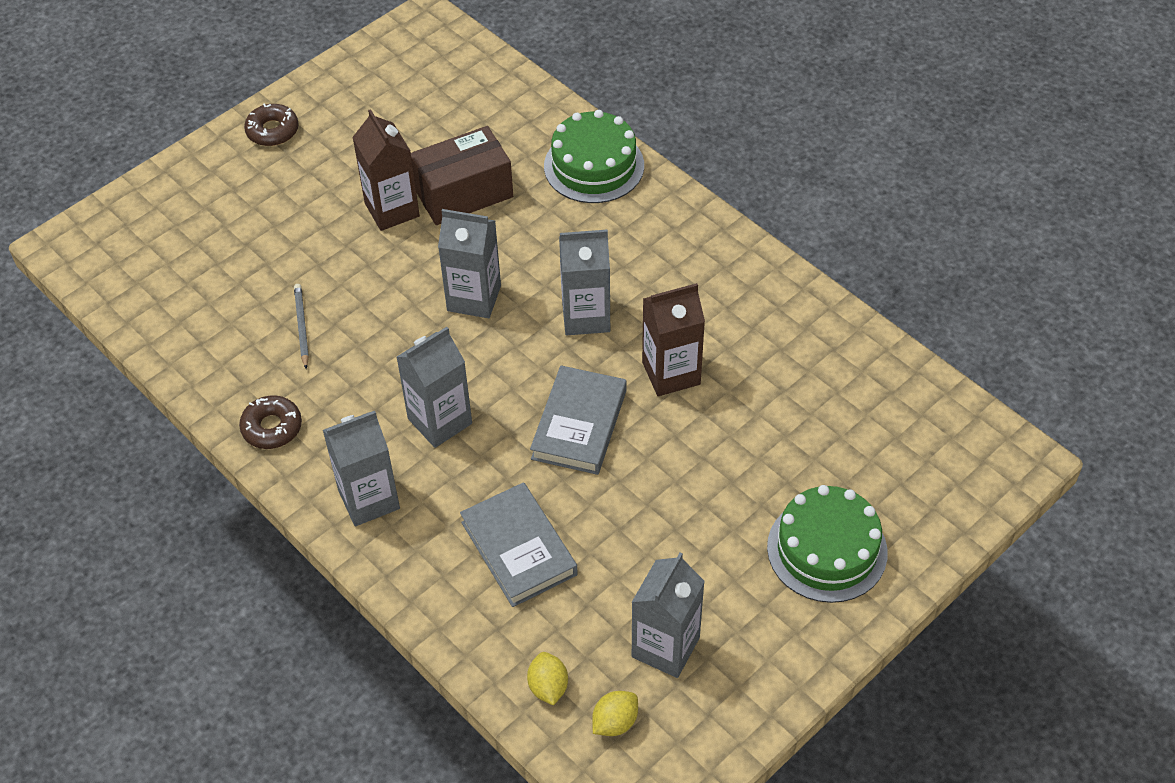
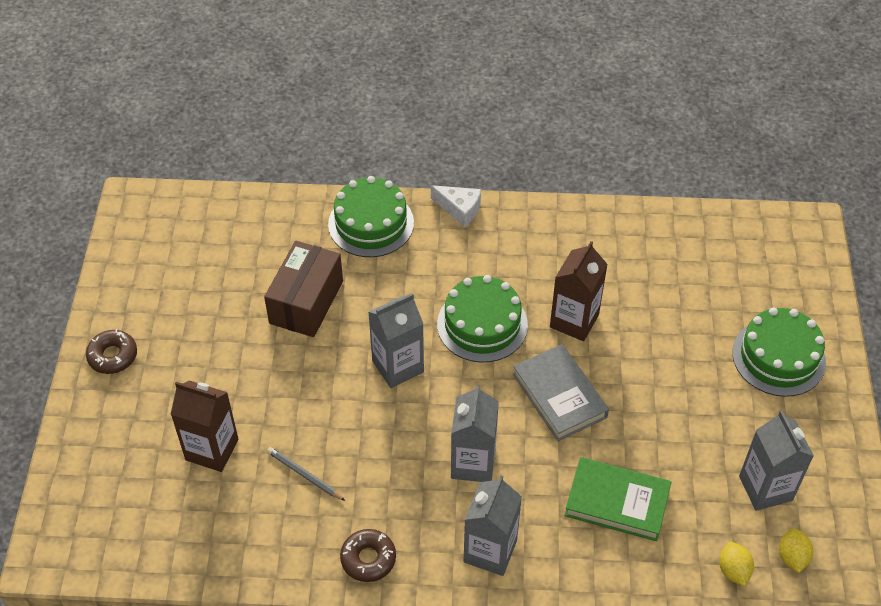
camera: 45 degrees left, 0 degrees up
brown carton [352,109,420,231] -> brown carton moved to [171,380,239,472]
grey book [460,482,578,607] -> green book [564,457,671,541]
yellow lemon [527,652,568,706] -> yellow lemon turned 45 degrees clockwise [719,542,754,587]
grey carton [559,230,610,335] -> green cake [437,275,528,362]
none -> white cheese [431,185,481,227]

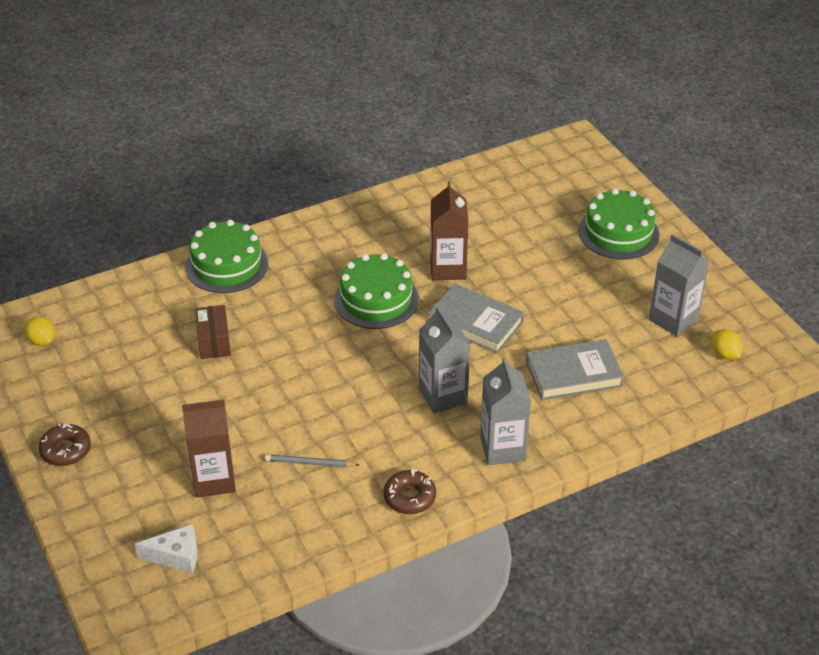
camera: 30 degrees left, 10 degrees down
brown box [264,241,343,337] -> brown box [195,305,231,359], size x0.63
grey carton [369,293,424,388] -> none
white cheese [431,185,481,227] -> white cheese moved to [135,524,198,573]
green book [564,457,671,541] -> grey book [526,339,624,400]
yellow lemon [719,542,754,587] -> yellow lemon moved to [25,316,55,346]

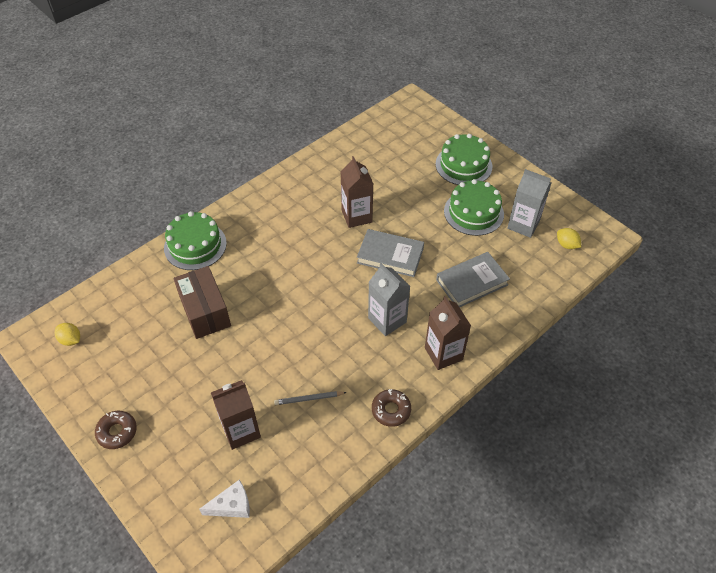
camera: 15 degrees left, 10 degrees up
brown box [195,305,231,359] -> brown box [173,266,231,339], size x1.60
green cake [334,253,419,329] -> green cake moved to [444,179,504,236]
grey carton [480,357,531,465] -> brown carton [425,296,471,370]

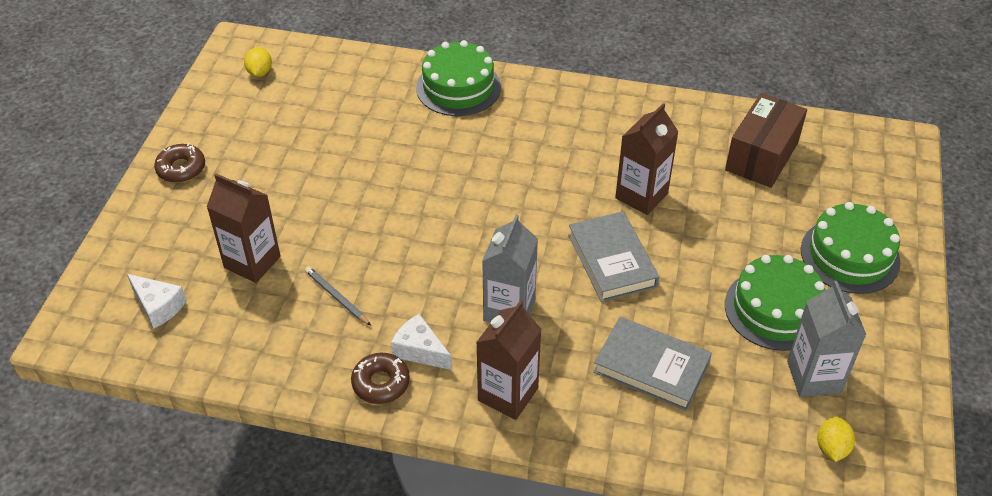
camera: 55 degrees right, 5 degrees down
brown box [173,266,231,339] -> brown box moved to [725,93,807,188]
none -> white cheese [391,314,452,370]

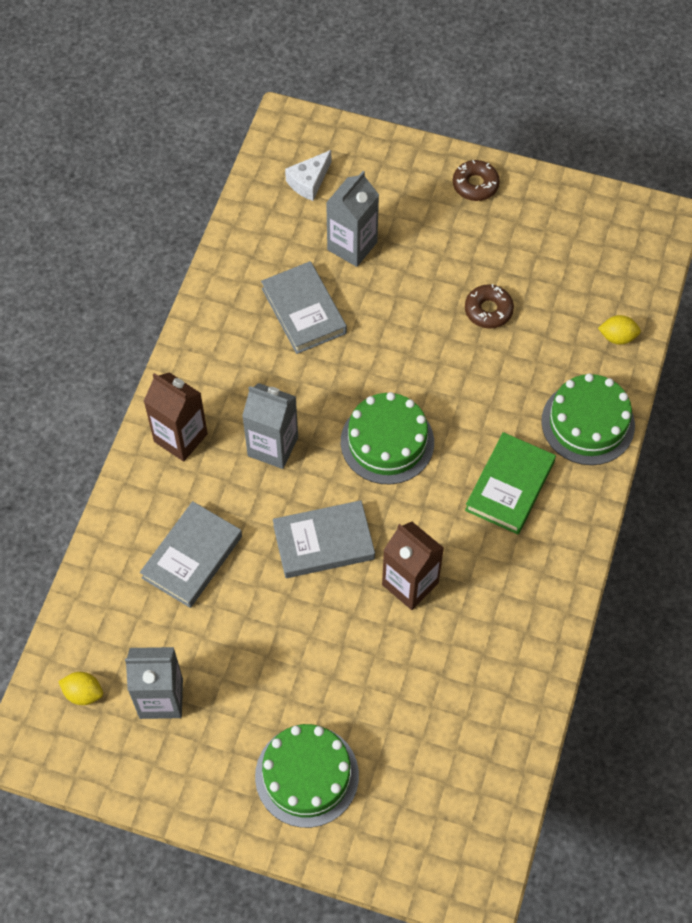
camera: 95 degrees right, 15 degrees up
brown carton [207,173,281,283] -> grey carton [326,171,379,267]
yellow lemon [244,47,272,77] -> yellow lemon moved to [598,315,641,345]
grey pencil [305,266,371,326] -> grey book [261,261,347,354]
brown donut [351,353,410,404] -> brown donut moved to [465,284,514,328]
white cheese [391,314,452,370] -> none
brown box [725,93,807,188] -> none
green cake [725,255,825,351] -> green cake moved to [341,392,434,484]
none -> green book [465,432,556,534]

